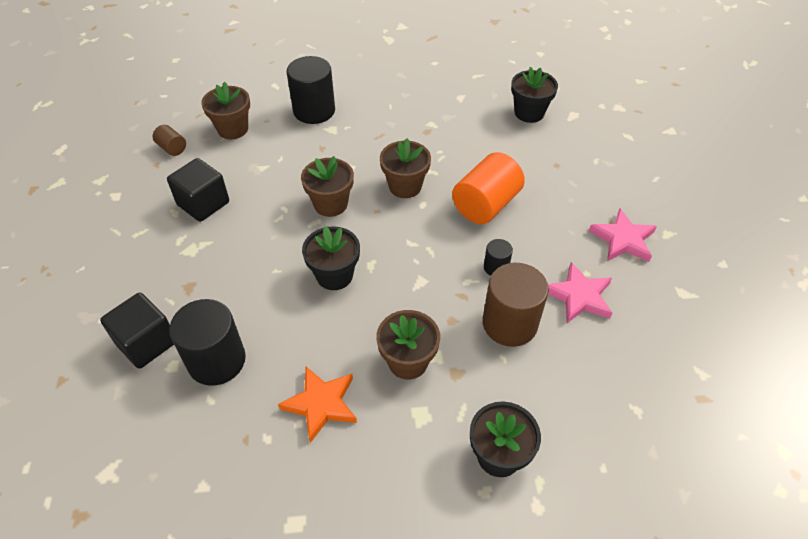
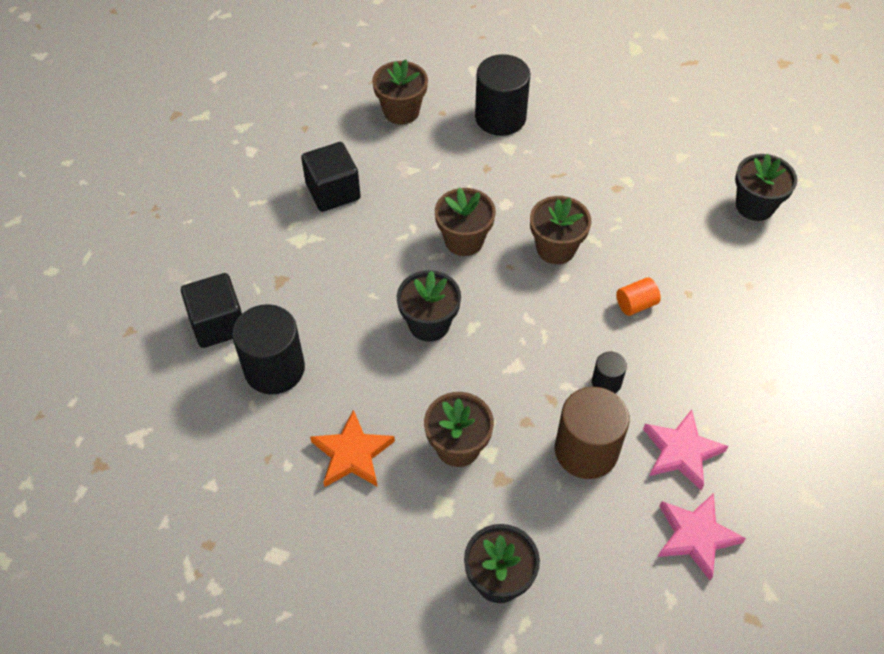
camera: 25 degrees right, 5 degrees up
brown cylinder [152,125,186,156] -> none
orange cylinder [452,152,525,224] -> orange cylinder [616,277,661,316], size x0.49
pink star [589,209,657,262] -> pink star moved to [658,493,746,580]

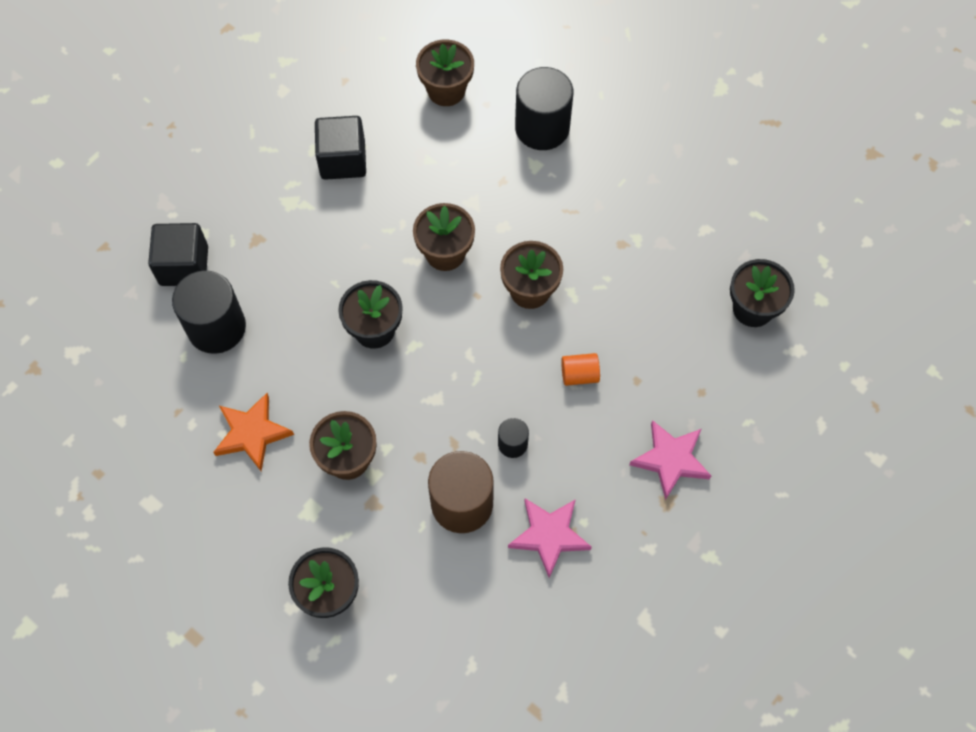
camera: 20 degrees right, 10 degrees up
pink star [658,493,746,580] -> pink star moved to [629,420,711,500]

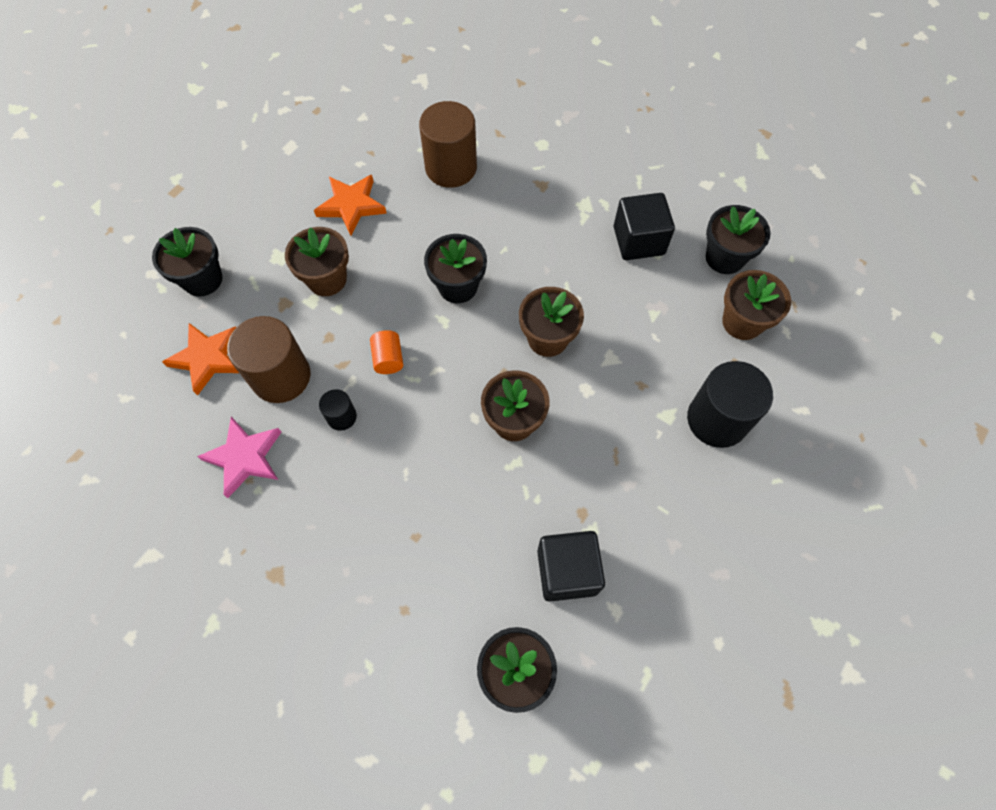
camera: 85 degrees right, 0 degrees up
black cube [148,223,208,286] -> black cube moved to [537,531,605,602]
black cylinder [172,271,246,354] -> brown cylinder [419,101,477,188]
orange cylinder [561,353,600,386] -> orange cylinder moved to [370,330,403,374]
pink star [629,420,711,500] -> none
none -> orange star [162,323,239,396]
none -> black flower pot [706,205,771,274]

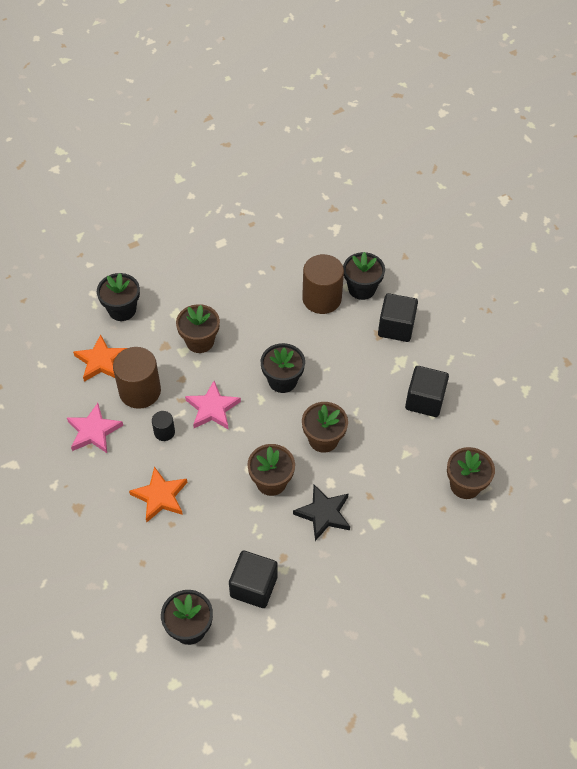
camera: 25 degrees right, 10 degrees down
orange star [314,175,387,235] -> orange star moved to [129,466,187,522]
orange cylinder [370,330,403,374] -> pink star [185,381,241,429]
black cylinder [687,361,773,448] -> none
black flower pot [706,205,771,274] -> black flower pot moved to [343,252,385,300]
none -> black star [293,485,350,541]
none -> black cube [378,293,418,342]

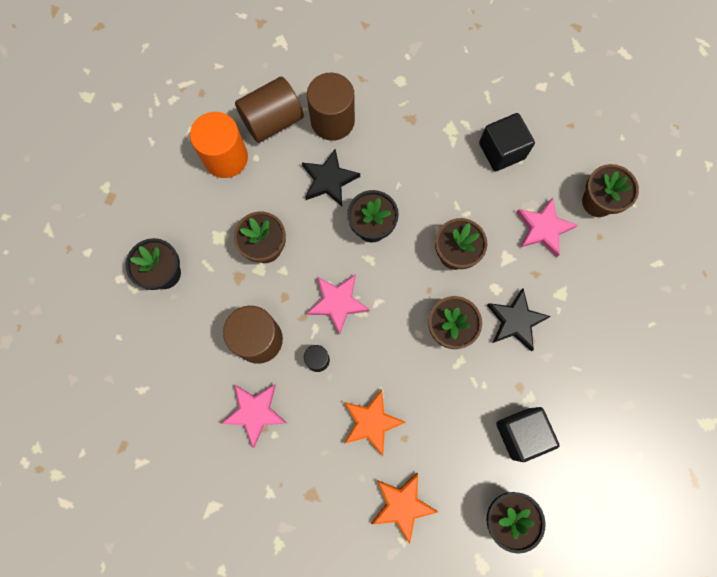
camera: 40 degrees left, 20 degrees up
orange star [73,334,127,382] -> orange star moved to [371,473,438,544]
black flower pot [343,252,385,300] -> none
black cube [378,293,418,342] -> none
none -> orange cylinder [190,112,248,178]
none -> brown cylinder [235,77,304,143]
none -> black star [302,149,360,206]
none -> pink star [516,197,578,257]

